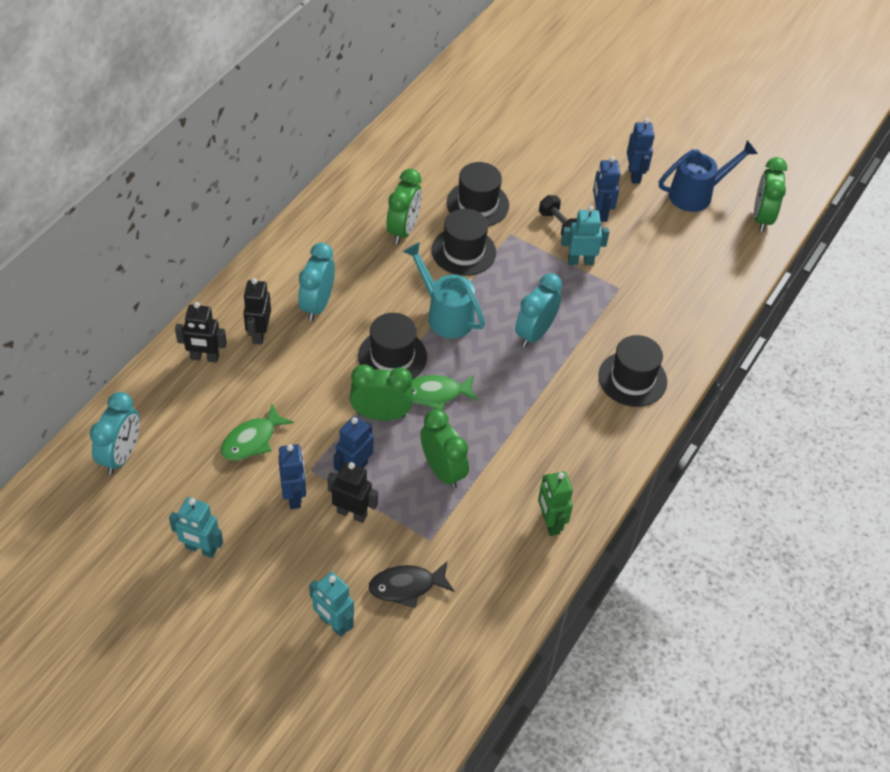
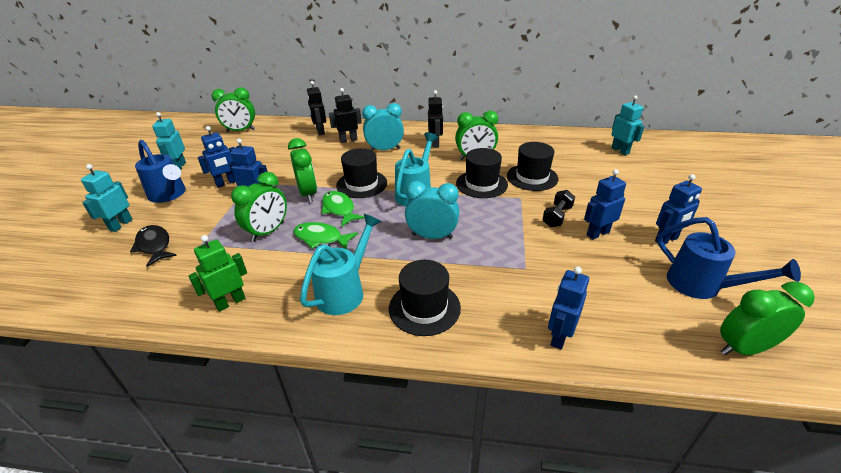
camera: 70 degrees right, 15 degrees down
turquoise clock [90,392,140,475] -> green clock [212,88,255,132]
green fish [221,404,294,460] -> green fish moved to [293,222,358,249]
black robot [327,462,378,523] -> black robot moved to [428,90,443,148]
turquoise robot [561,206,609,265] -> turquoise robot moved to [611,95,645,155]
none -> blue watering can [135,140,186,203]
none -> turquoise watering can [300,214,382,315]
none -> blue robot [548,266,589,349]

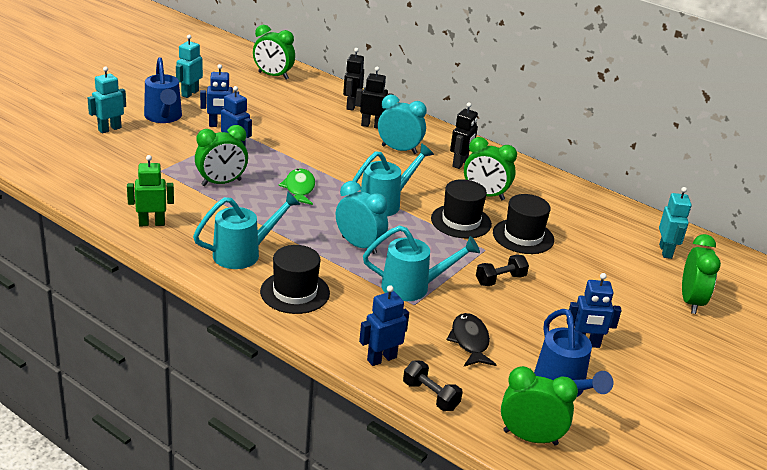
camera: 25 degrees right, 5 degrees down
black fish [130,225,177,267] -> black fish moved to [446,313,497,366]
green clock [288,138,317,202] -> green clock moved to [682,234,721,314]
green fish [293,222,358,249] -> none
black hat [336,149,387,198] -> none
blue robot [584,169,626,239] -> none
none -> turquoise watering can [363,225,480,301]
none -> black dumbbell [403,360,463,411]

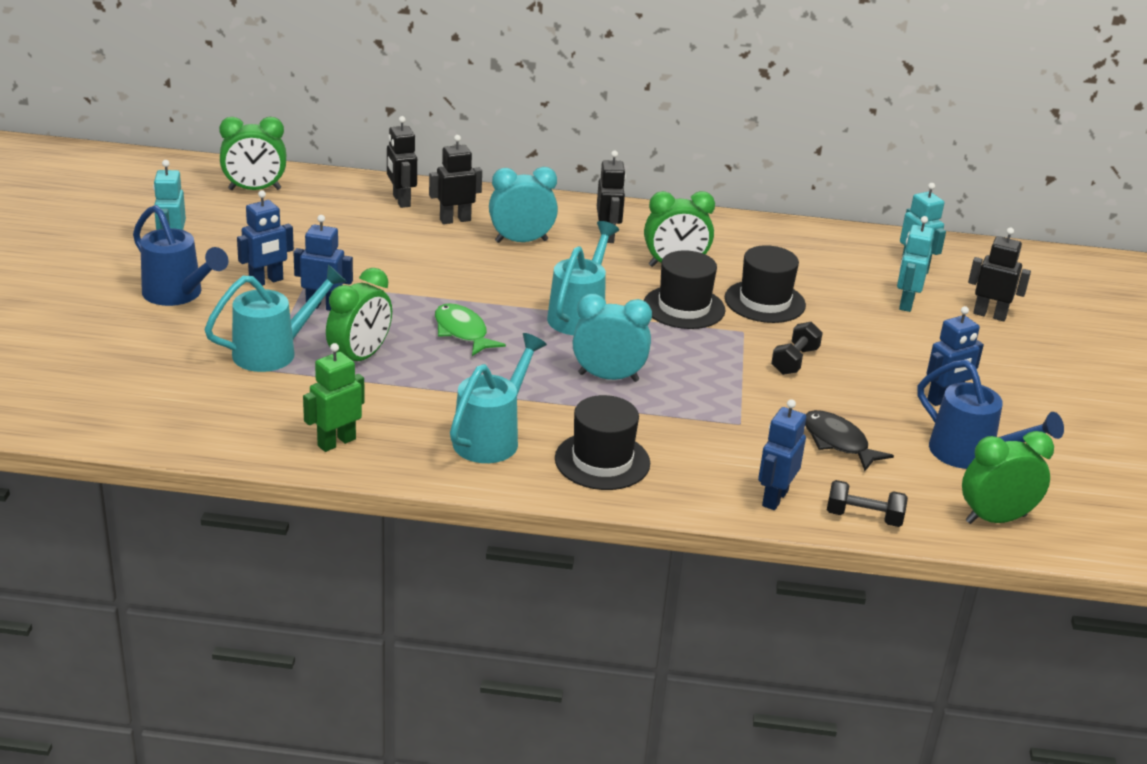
camera: 30 degrees left, 0 degrees up
turquoise robot [88,66,126,133] -> turquoise robot moved to [897,216,934,312]
turquoise watering can [363,225,480,301] -> turquoise watering can moved to [204,265,347,372]
green clock [682,234,721,314] -> black robot [968,228,1031,321]

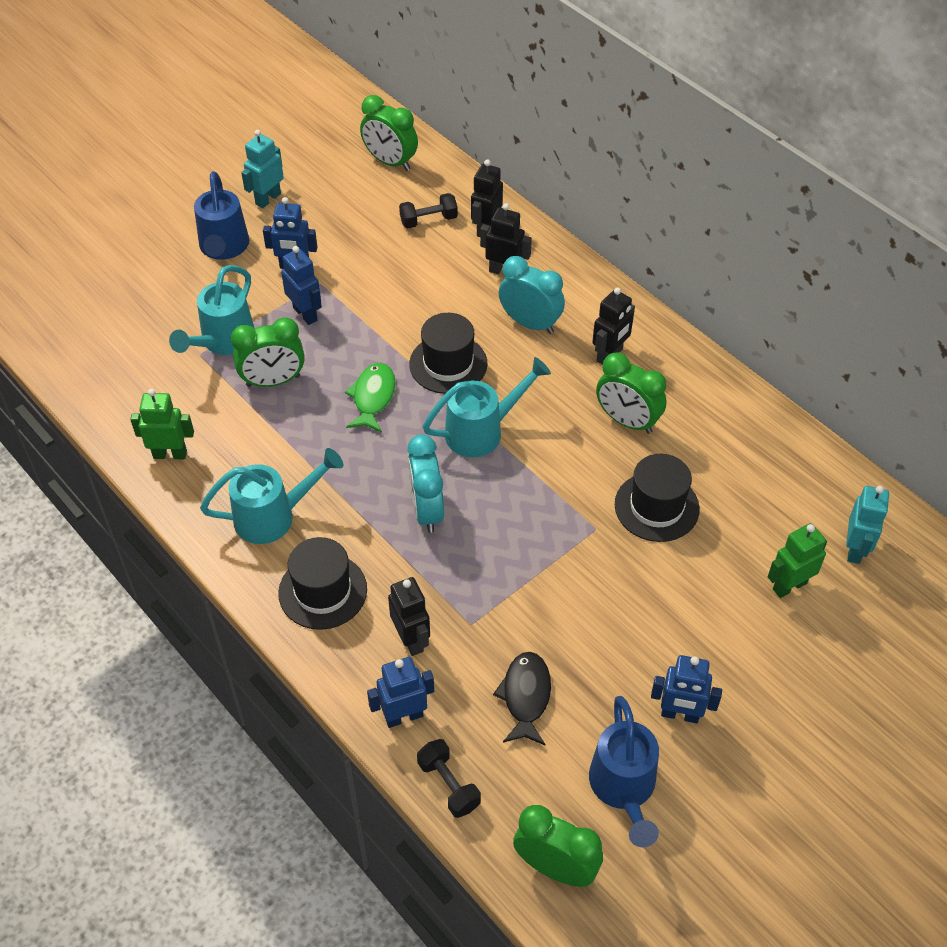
camera: 45 degrees right, 20 degrees up
turquoise watering can [204,265,347,372] -> turquoise watering can turned 105 degrees clockwise [169,265,254,355]
turquoise clock [572,294,652,382] -> turquoise clock turned 150 degrees counterclockwise [407,434,444,533]
black hat [644,250,725,329] -> black hat moved to [409,313,487,394]
black dumbbell [771,322,823,375] -> black dumbbell moved to [399,193,458,228]
turquoise robot [897,216,934,312] -> green robot [768,523,827,598]
black robot [968,228,1031,321] -> black robot moved to [388,577,430,656]

